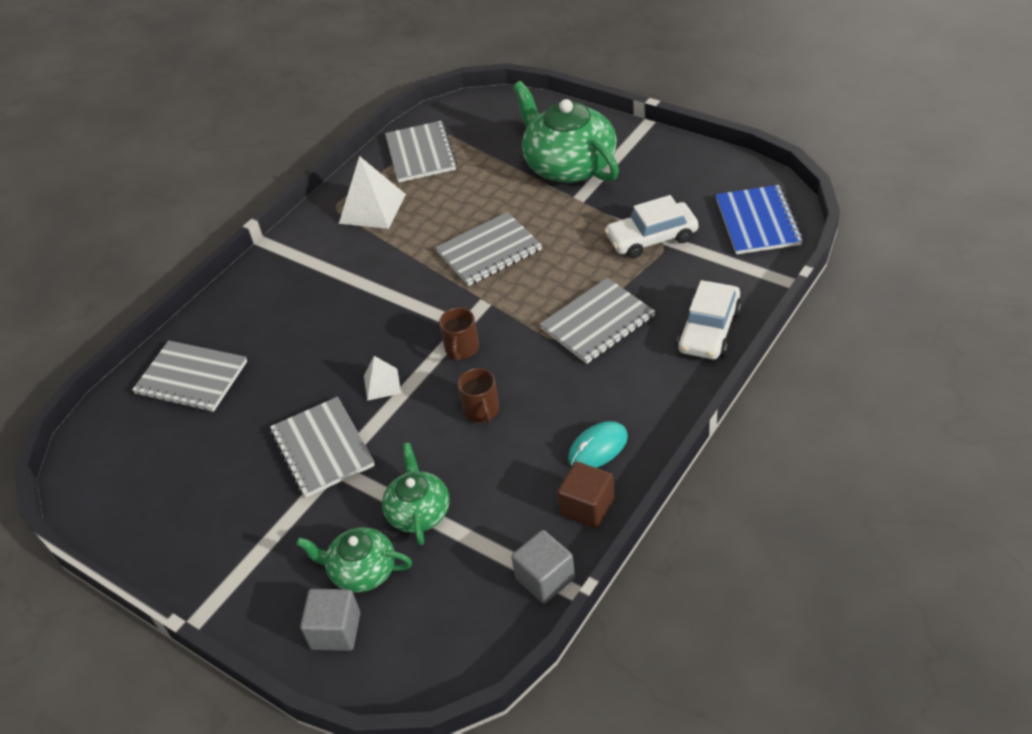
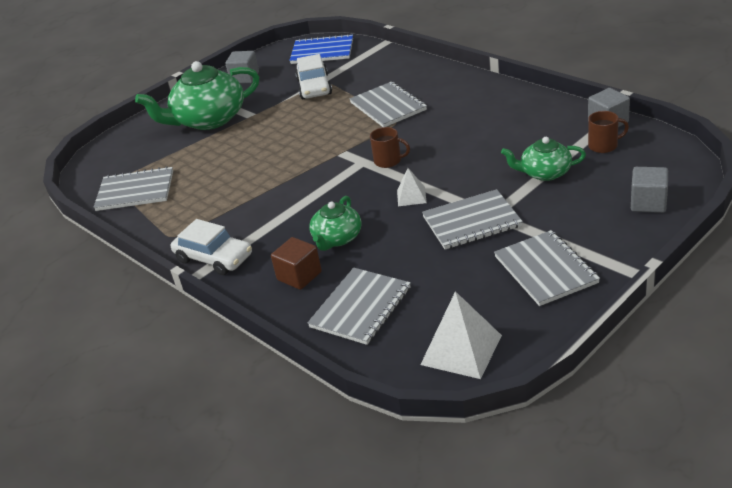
camera: 80 degrees left, 10 degrees down
green teapot [296,527,412,593] -> green teapot moved to [309,196,361,251]
white pyramid [339,156,406,229] -> white pyramid moved to [420,291,502,379]
grey notebook [435,212,542,286] -> grey notebook moved to [494,230,600,306]
brown mug [458,368,499,423] -> brown mug moved to [588,111,629,153]
brown cube [557,461,615,529] -> brown cube moved to [271,237,322,290]
turquoise mouse [568,421,628,468] -> none
white car [677,280,742,360] -> white car moved to [171,219,252,275]
none -> grey cube [225,51,259,84]

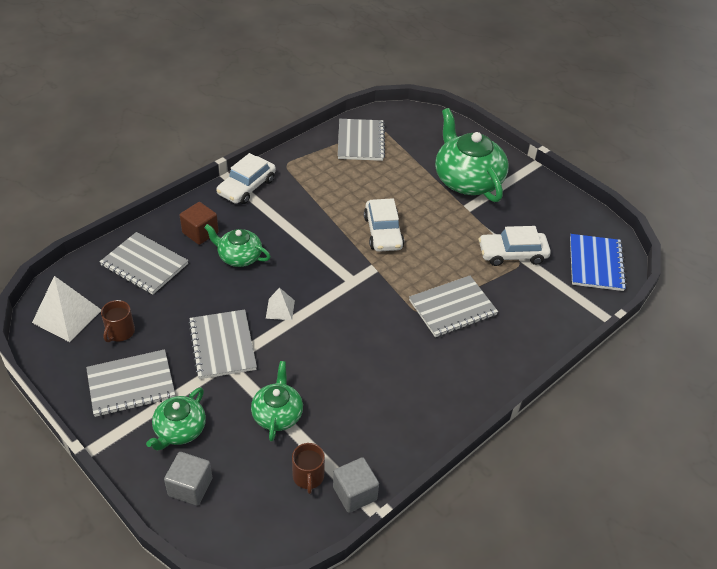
camera: 85 degrees right, 10 degrees up
grey cube [225,51,259,84] -> none
brown mug [370,127,410,168] -> brown mug moved to [101,300,135,342]
none -> green teapot [146,387,206,451]
none -> white car [364,198,404,252]

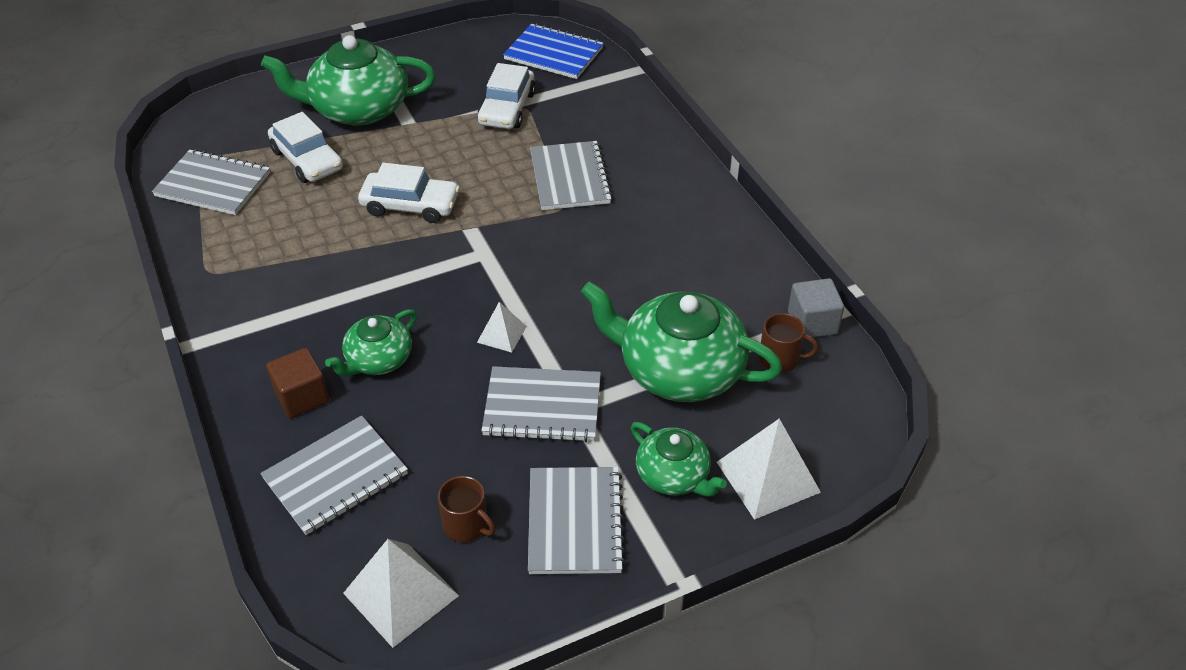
camera: 70 degrees left, 0 degrees up
grey cube [164,452,212,506] -> white pyramid [717,419,821,520]
white car [216,153,276,204] -> white car moved to [268,112,343,183]
green teapot [251,361,303,441] -> green teapot [581,281,782,402], size x1.81

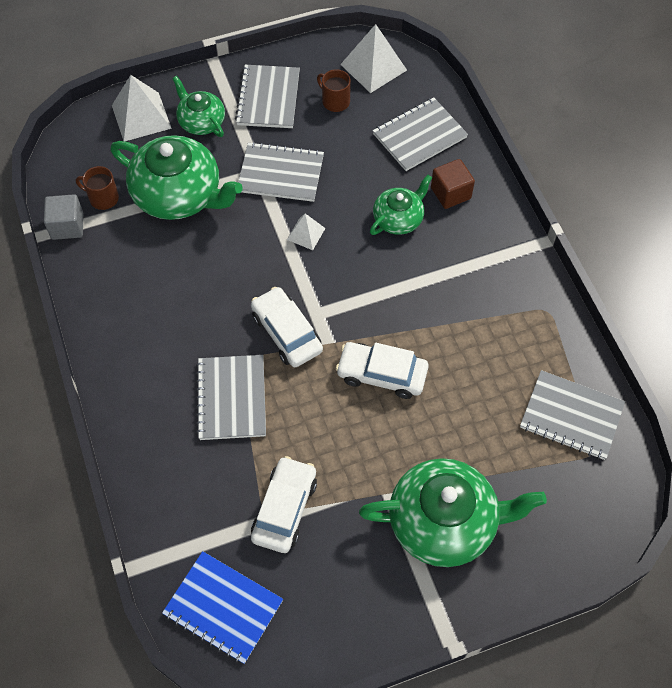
camera: 175 degrees left, 15 degrees up
white car [268,112,343,183] -> white car moved to [251,287,323,367]

